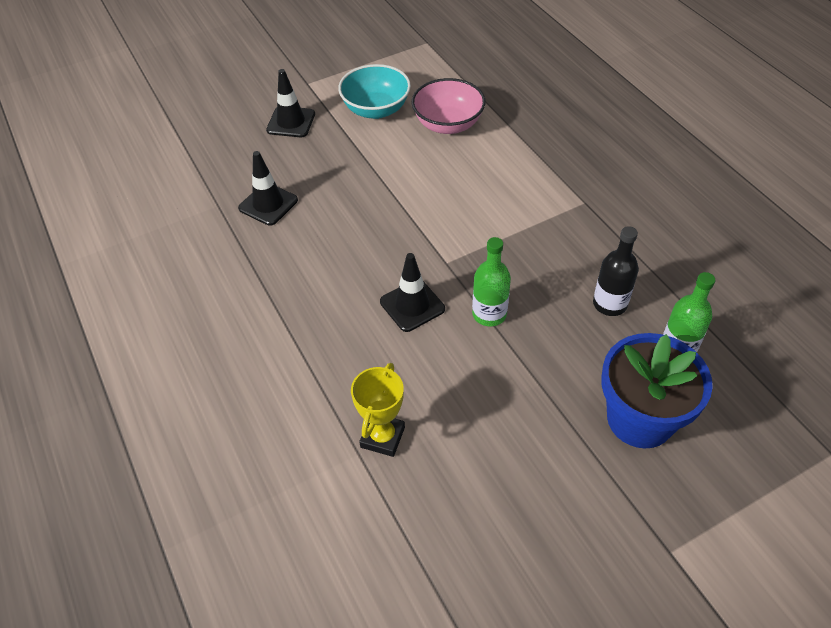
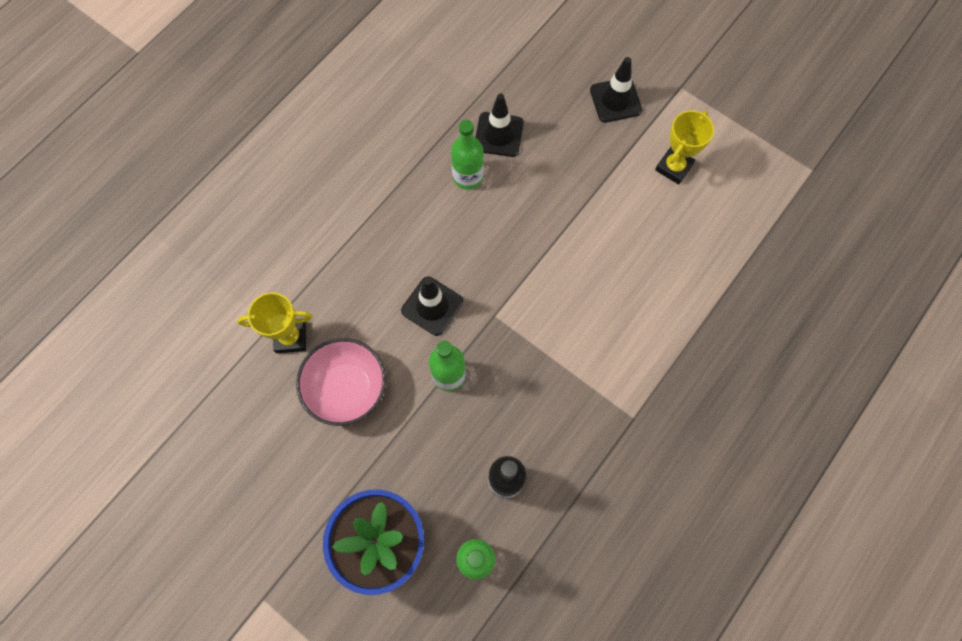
camera: 65 degrees right, 20 degrees up
turquoise bowl [338,64,411,119] -> yellow trophy [655,110,714,184]
pink bowl [411,78,486,134] -> pink bowl moved to [296,338,386,426]
none -> green bottle [451,120,484,190]

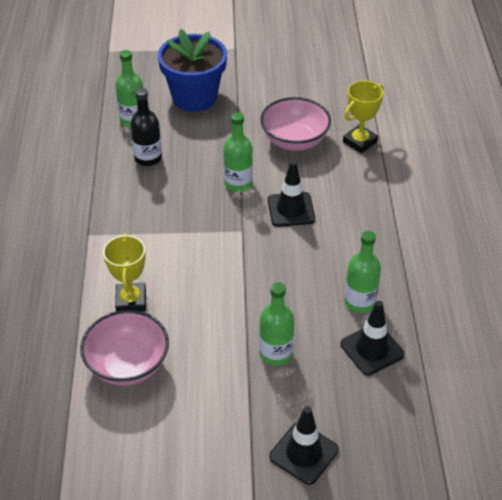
camera: 140 degrees right, 25 degrees down
yellow trophy [655,110,714,184] -> yellow trophy moved to [103,233,146,311]
none -> pink bowl [80,310,169,386]
none -> green bottle [259,282,294,365]

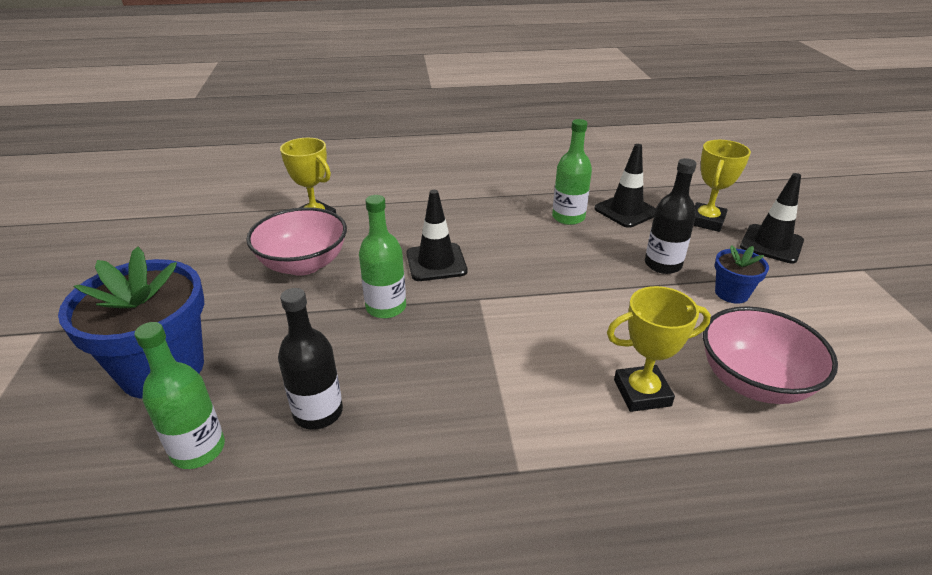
camera: 95 degrees left, 10 degrees down
green bottle [259,282,294,365] -> black bottle [645,158,697,274]
none -> yellow trophy [693,140,751,232]
none -> blue flower pot [715,245,769,304]

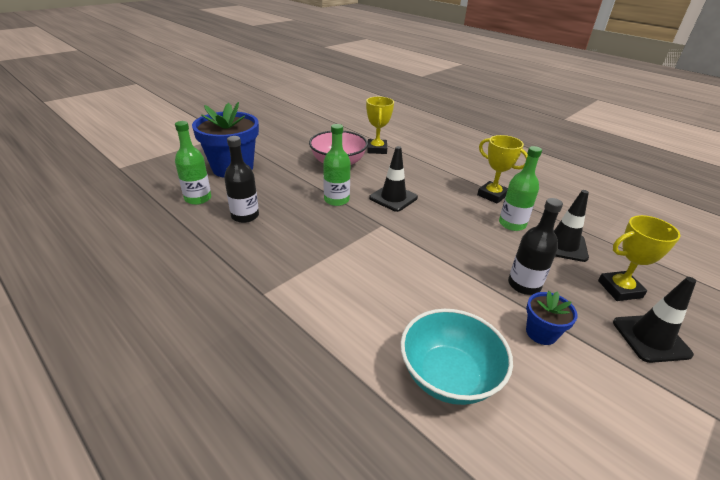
camera: 50 degrees right, 0 degrees up
yellow trophy [607,286,711,412] -> yellow trophy moved to [477,135,528,204]
pink bowl [703,306,838,404] -> turquoise bowl [400,309,513,405]

